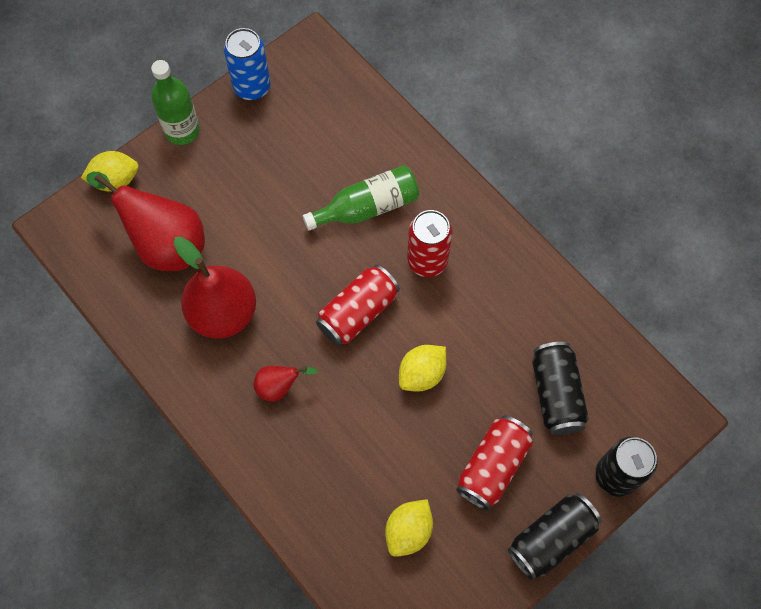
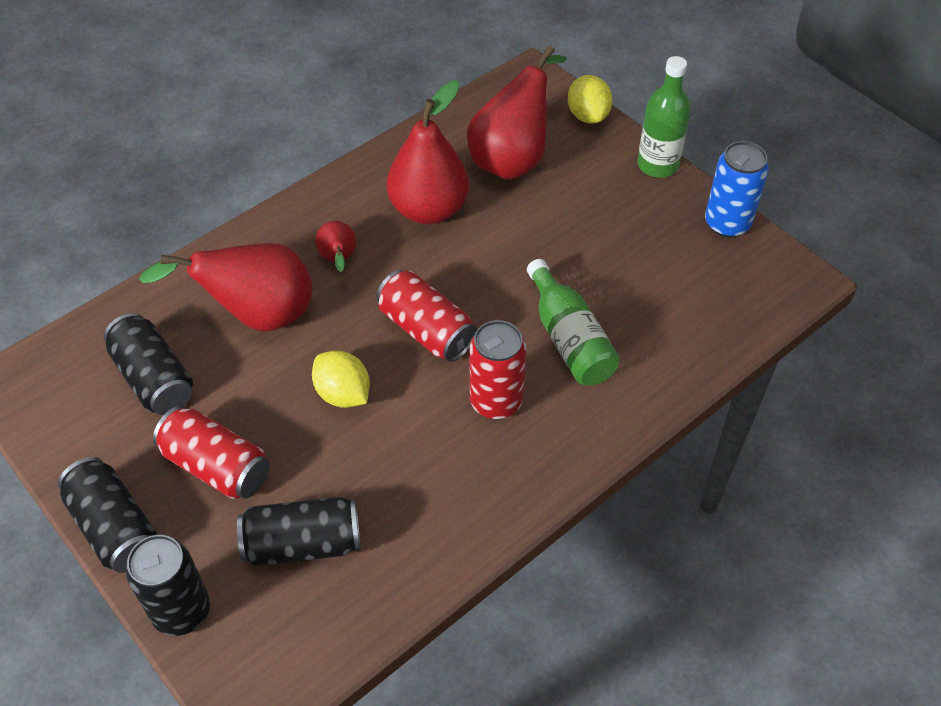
camera: 90 degrees right, 15 degrees down
yellow lemon [385,499,433,557] -> black can [104,313,193,415]
none -> red pear [139,243,312,331]

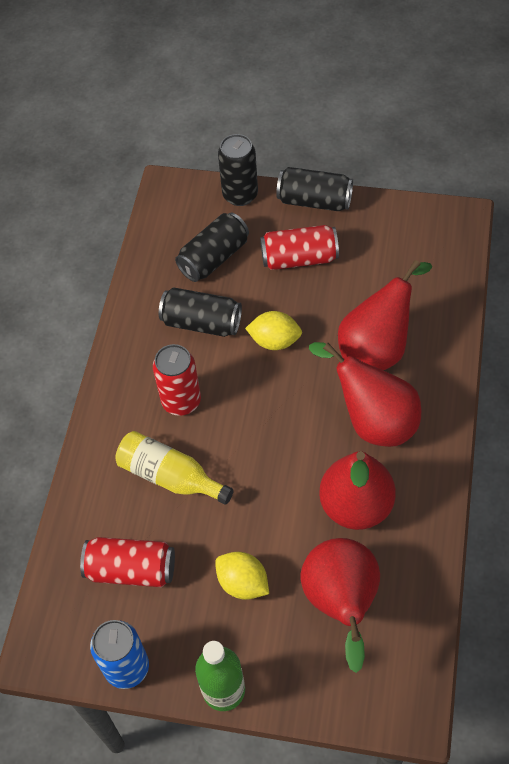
camera: 145 degrees right, 5 degrees up
black can [104,313,193,415] -> black can moved to [159,287,242,337]
red pear [315,221,356,272] -> red pear [309,342,421,447], size x2.06
red can [376,270,477,362] -> red can moved to [80,537,175,587]
green bottle [527,259,620,385] -> yellow bottle [115,431,234,505]
yellow lemon [568,75,613,124] -> yellow lemon moved to [215,552,269,600]

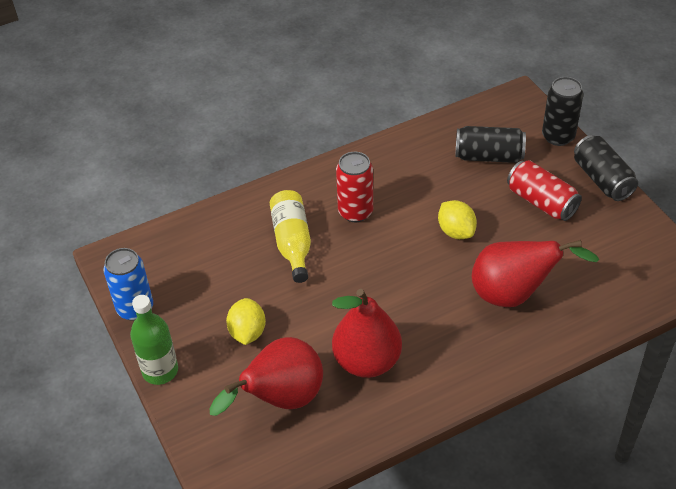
camera: 50 degrees right, 10 degrees down
red can [80,537,175,587] -> none
black can [159,287,242,337] -> none
red pear [309,342,421,447] -> none

